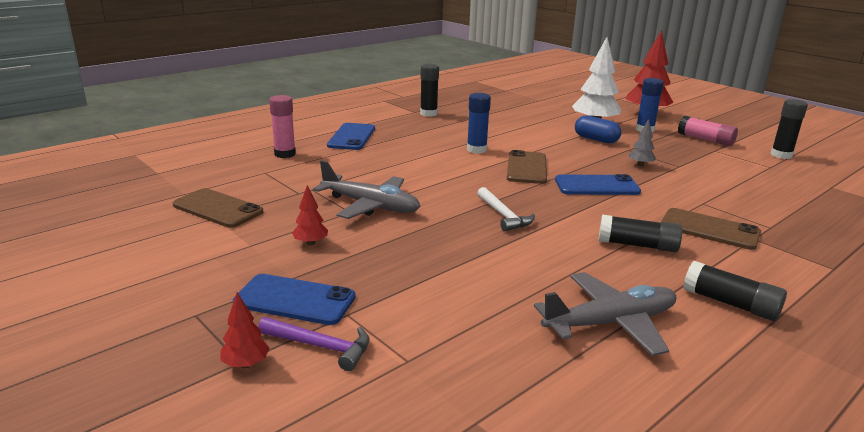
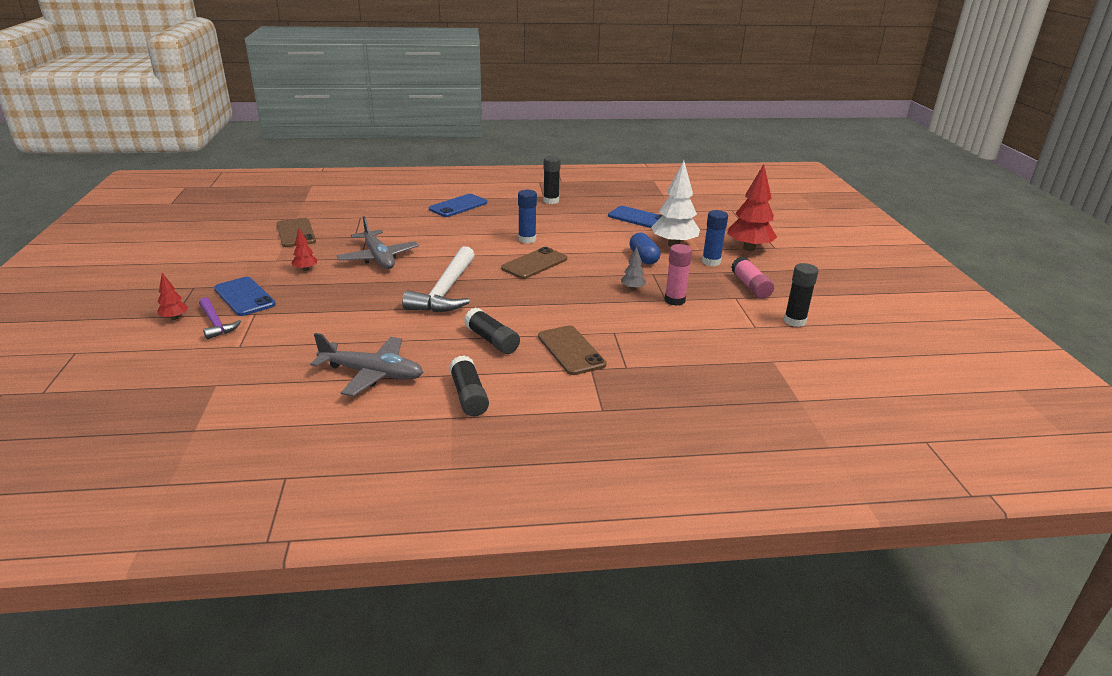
camera: 35 degrees right, 5 degrees up
pink glue stick [269,95,296,158] -> pink glue stick moved to [665,244,692,306]
white hammer [477,187,535,231] -> white hammer [402,246,475,312], size x1.85
blue phone [555,174,641,195] -> blue phone moved to [608,206,663,228]

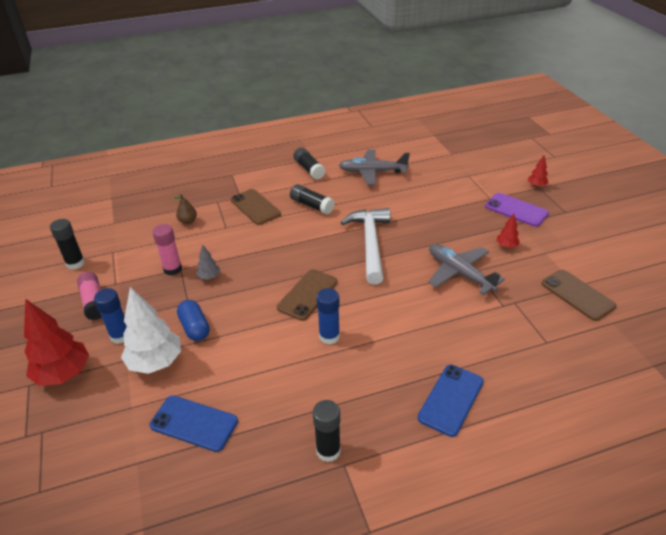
camera: 170 degrees right, 10 degrees up
purple hammer [199,297,241,340] -> none
blue phone [214,277,276,316] -> purple phone [485,193,549,227]
none -> brown pear [174,194,197,224]

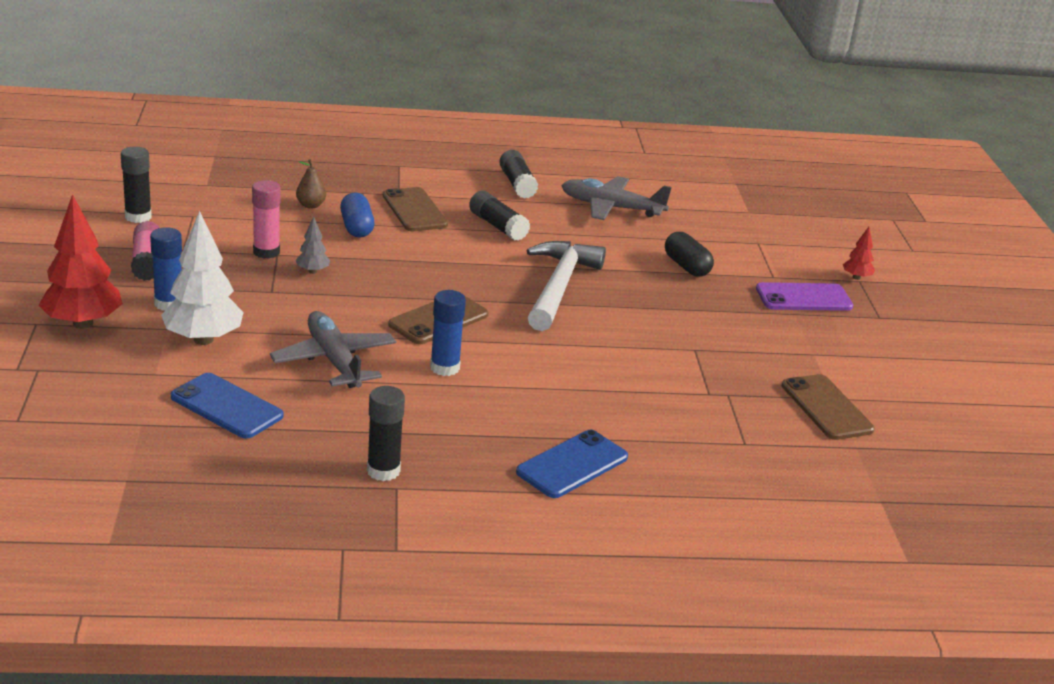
camera: 10 degrees right, 10 degrees down
blue capsule [177,300,210,341] -> blue capsule moved to [340,192,374,237]
grey plane [429,244,505,295] -> grey plane moved to [270,311,396,388]
purple phone [485,193,549,227] -> purple phone turned 60 degrees counterclockwise [756,282,853,311]
red tree [496,214,520,248] -> none
none -> black capsule [665,232,714,277]

